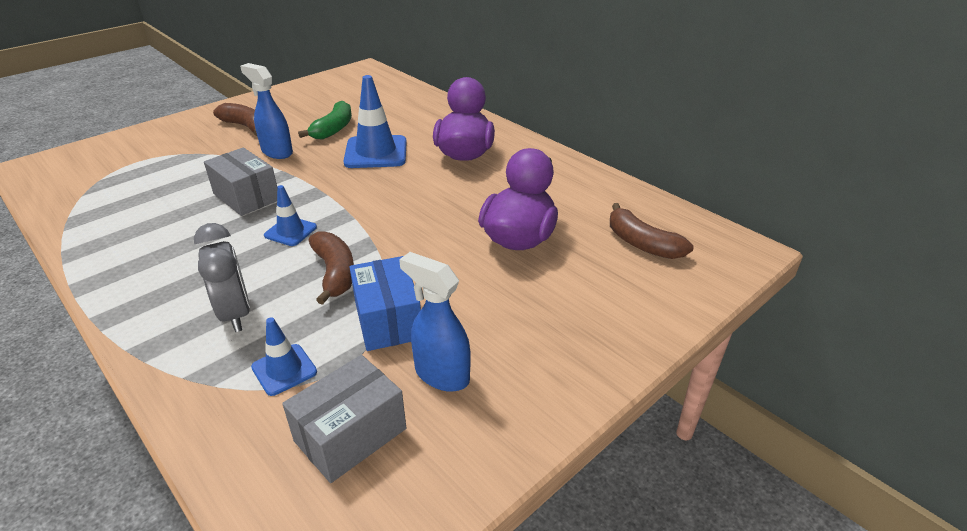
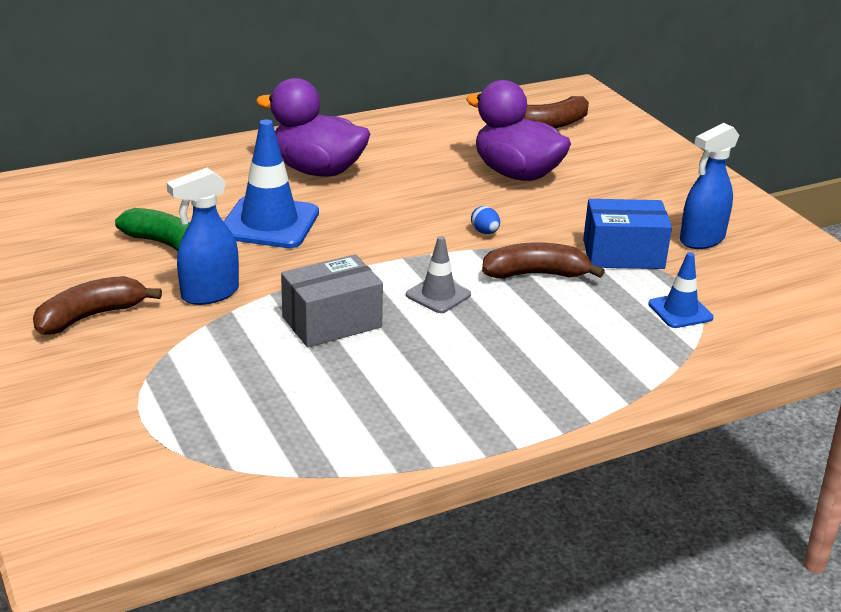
camera: 75 degrees left, 5 degrees down
grey clock [194,223,250,332] -> none
blue traffic cone [264,185,317,246] -> grey traffic cone [406,236,471,313]
grey box [282,355,406,483] -> none
none -> blue egg [471,206,500,234]

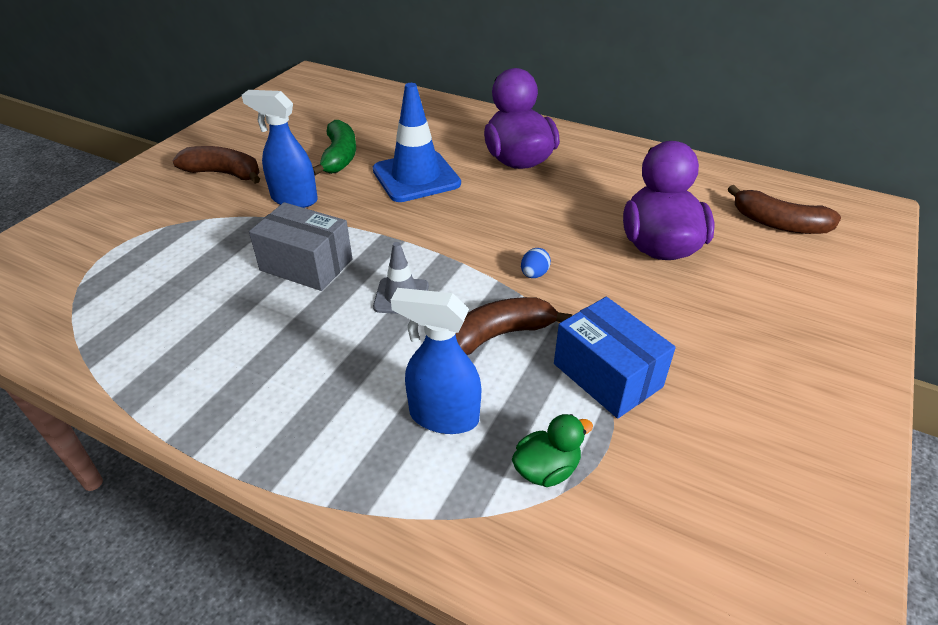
camera: 55 degrees right, 10 degrees up
brown banana [482,242,605,279] -> brown banana turned 75 degrees counterclockwise [456,297,572,355]
blue traffic cone [648,252,714,328] -> green duck [512,414,593,487]
blue spray bottle [680,123,739,249] -> blue spray bottle moved to [391,288,481,434]

